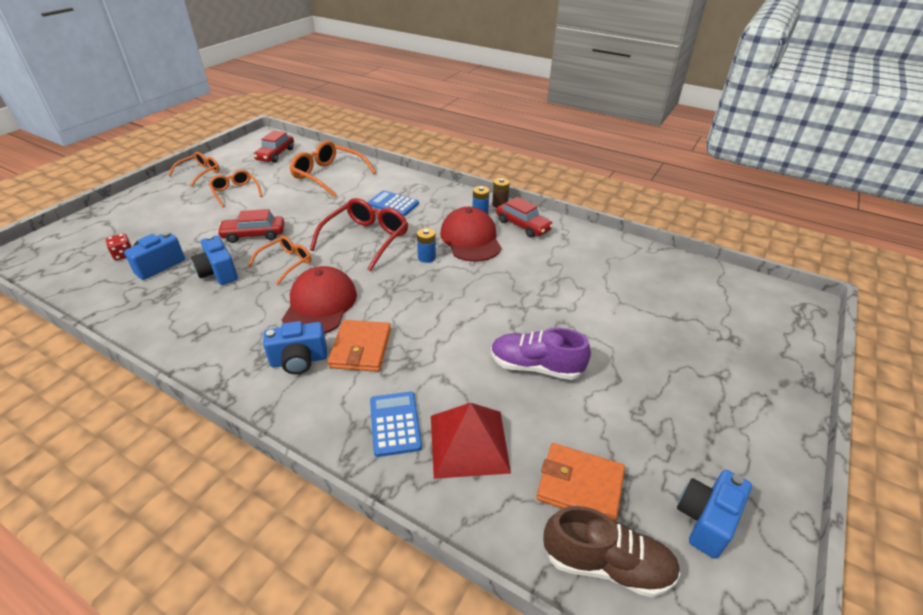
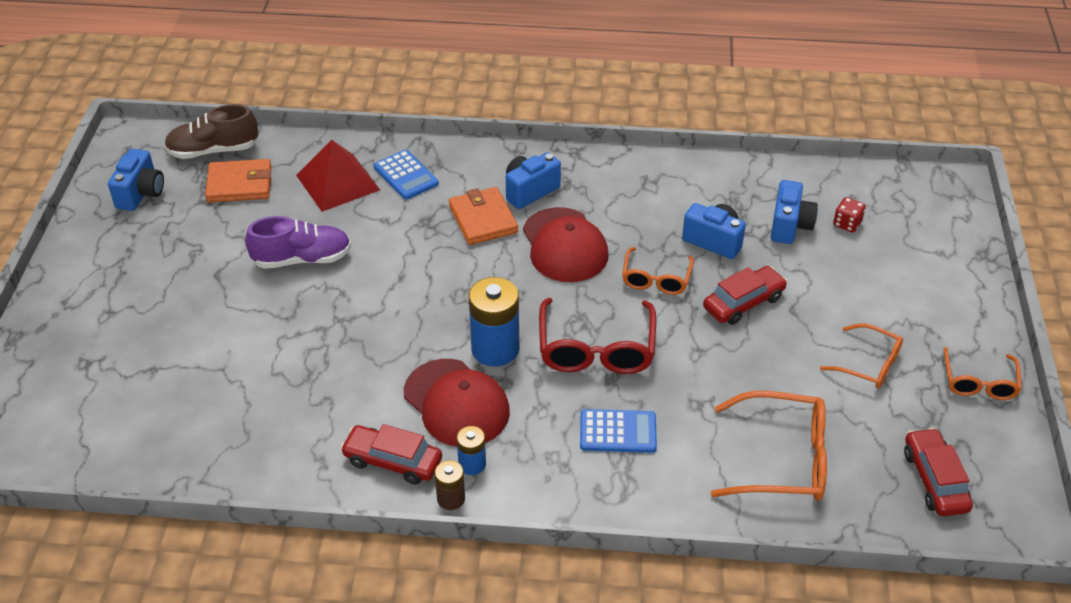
camera: 155 degrees right, 5 degrees up
blue battery [417,228,436,263] -> blue battery [469,277,519,367], size x1.90

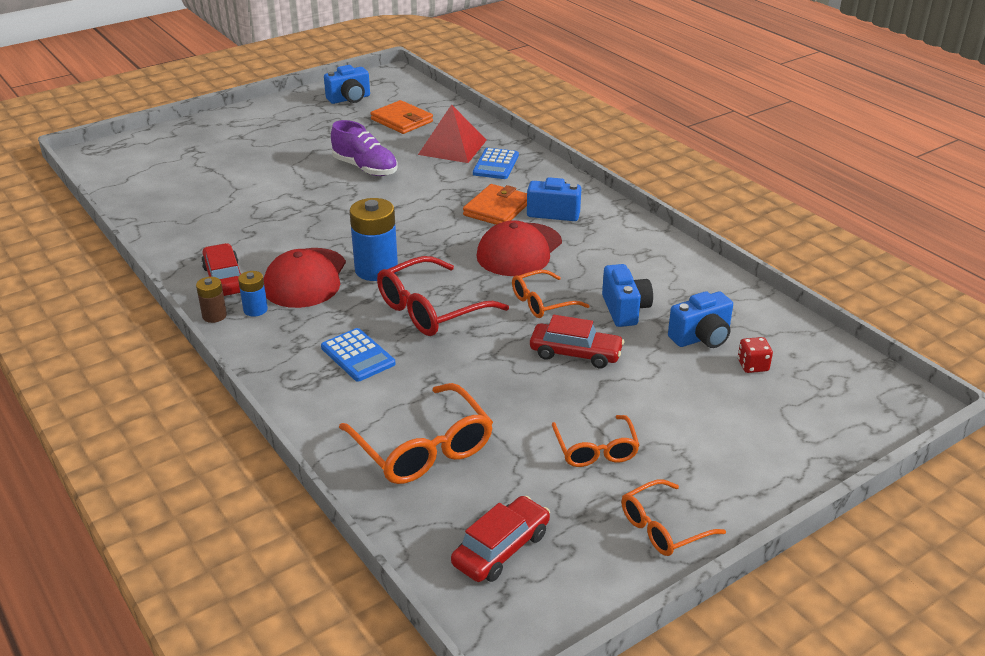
camera: 50 degrees right, 10 degrees down
brown shoe [164,104,258,159] -> none

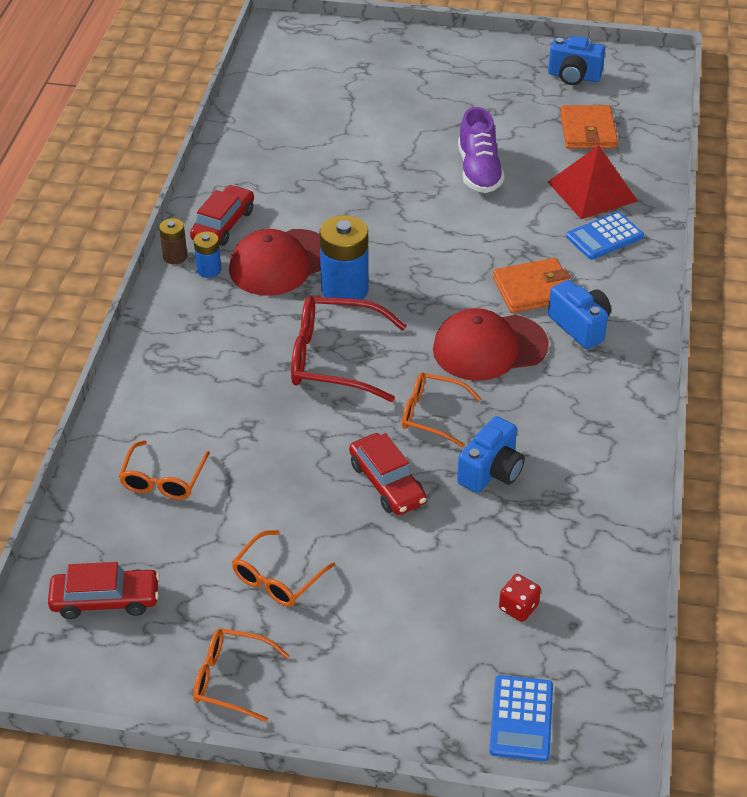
camera: 45 degrees right, 10 degrees up
blue calculator [321,328,396,382] -> blue calculator moved to [489,675,553,762]
orange glasses [339,383,493,484] -> orange glasses [118,440,210,500], size x0.61
blue camera [668,291,733,348] -> none

